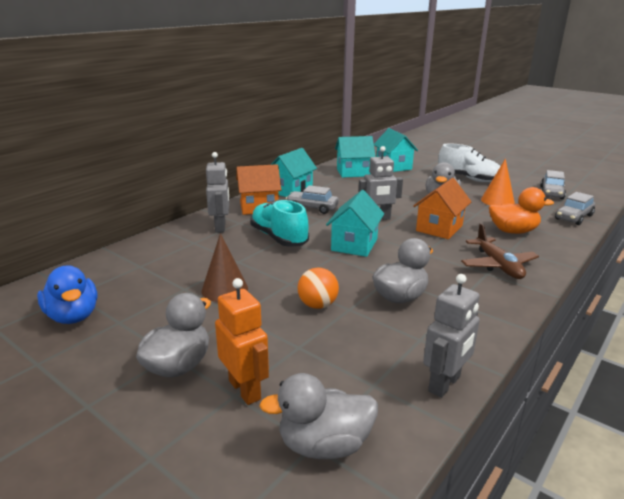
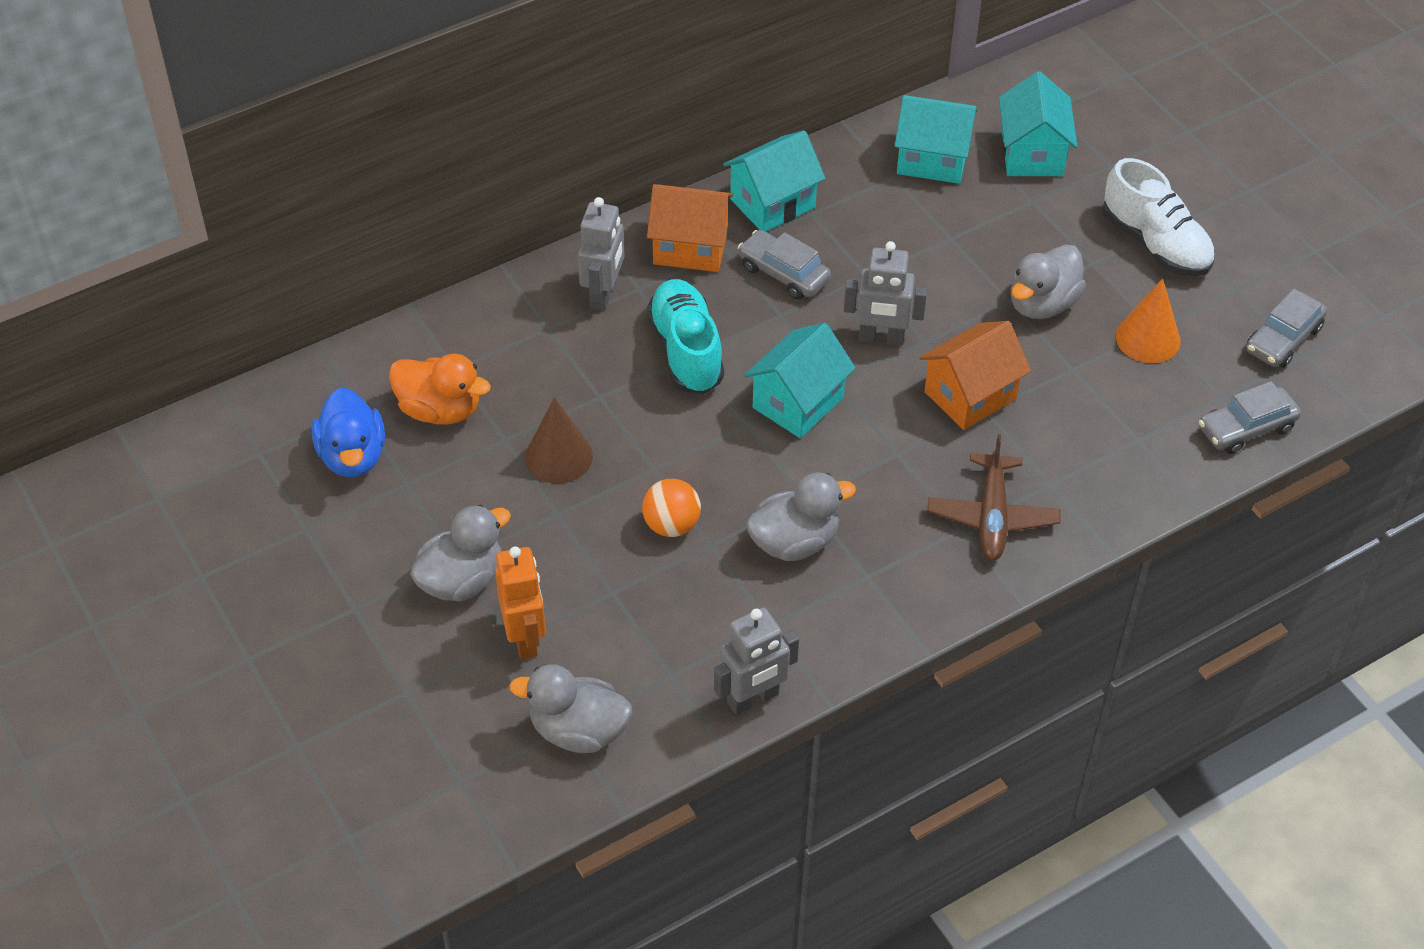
camera: 20 degrees right, 25 degrees up
orange duck [489,187,554,234] -> orange duck moved to [389,354,491,425]

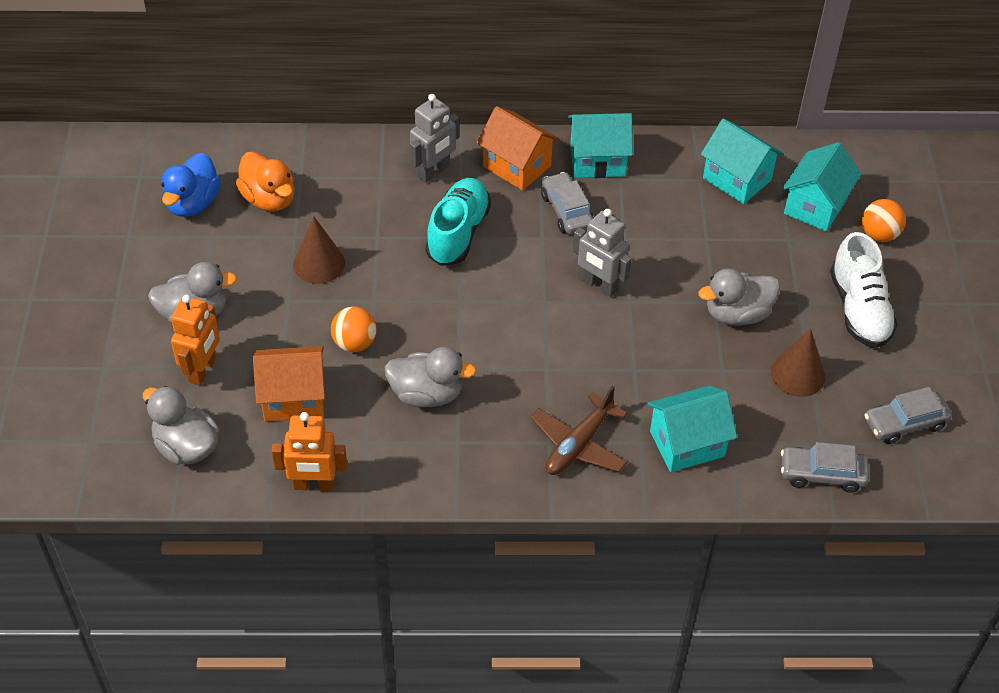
camera: 30 degrees right, 0 degrees up
grey robot [714,607,799,715] -> orange robot [271,412,347,491]
turquoise house [744,323,856,438] -> turquoise house moved to [647,386,737,472]
orange house [920,321,1031,430] -> orange house moved to [253,346,325,421]
orange cone [1116,279,1180,363] -> brown cone [770,329,825,397]
none -> orange ball [862,199,906,242]

